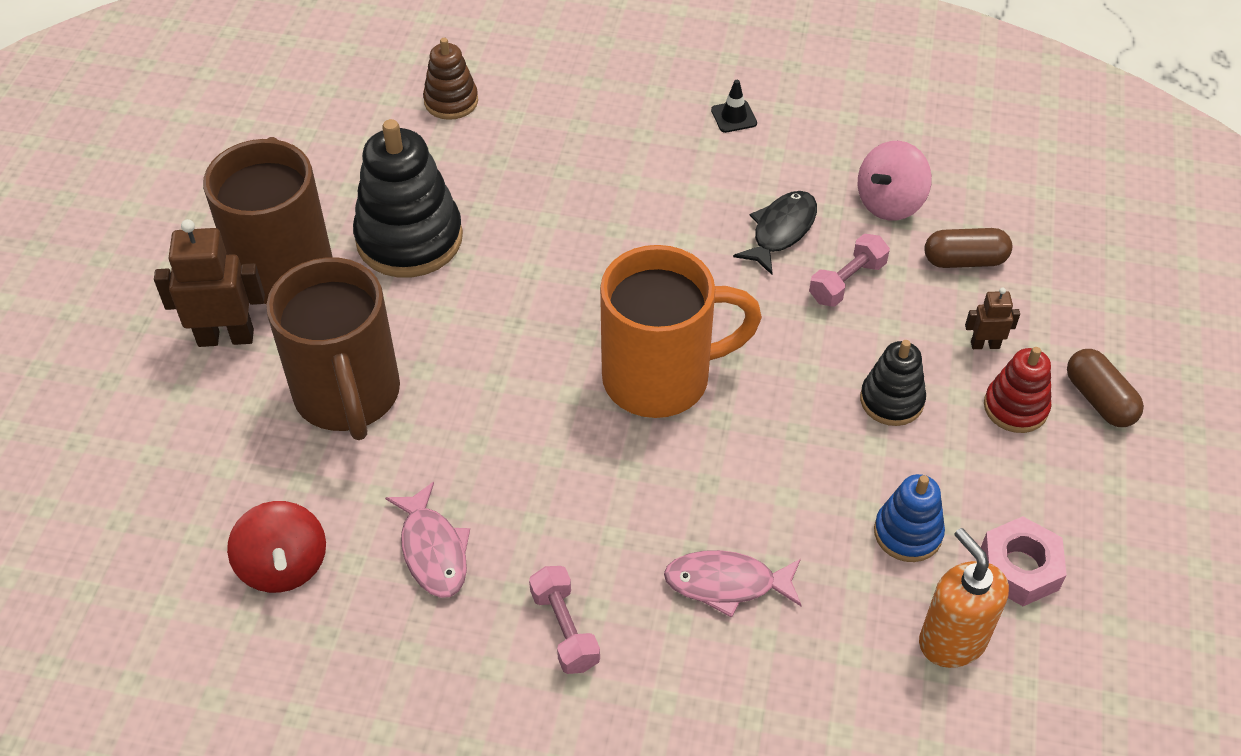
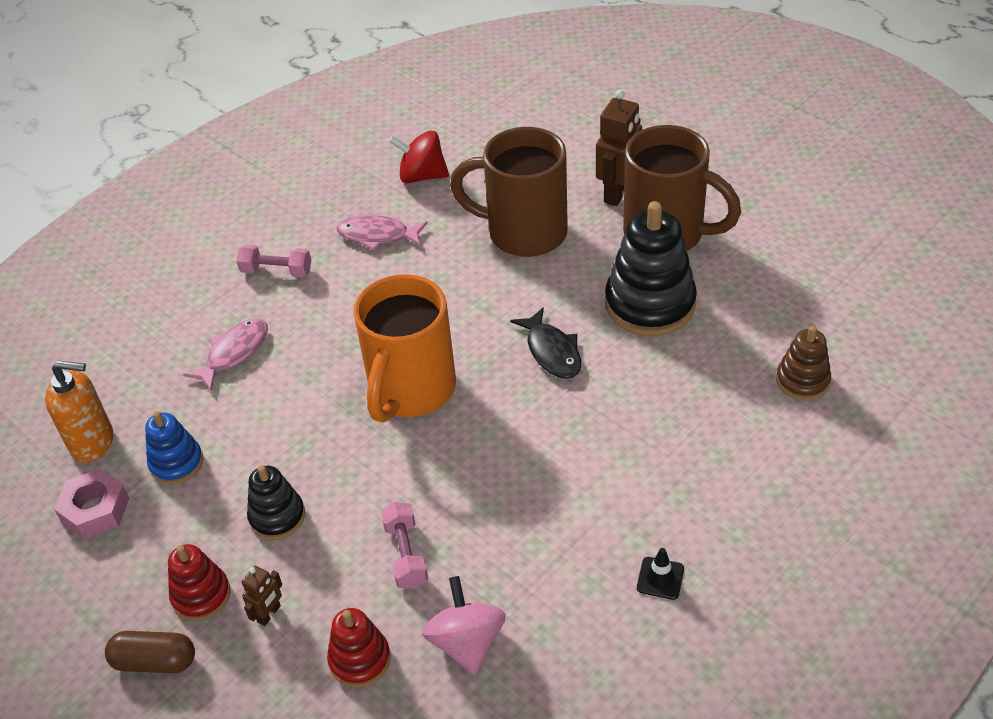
camera: 125 degrees right, 5 degrees down
black fish [733,191,817,275] -> black fish moved to [510,307,581,379]
brown capsule [925,228,1012,268] -> red stacking toy [327,608,391,687]

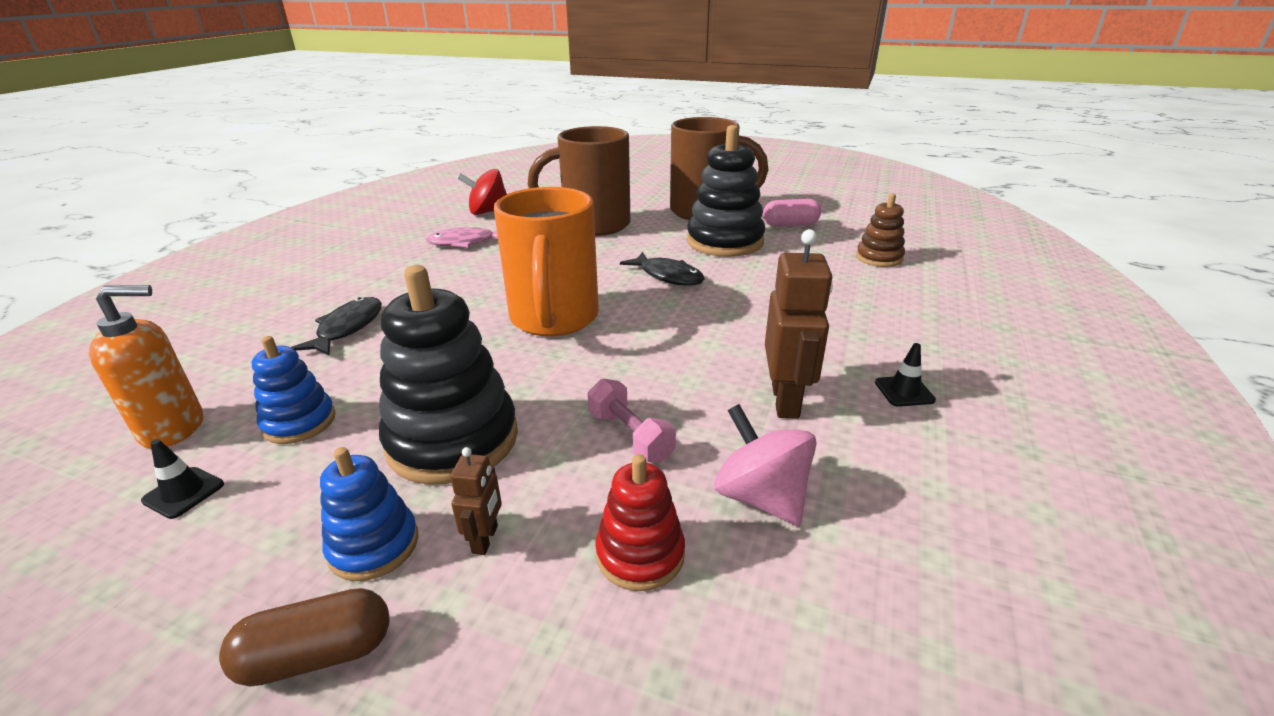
camera: 25 degrees left, 15 degrees down
pink nut [54,469,129,539] -> black traffic cone [141,439,224,519]
red stacking toy [168,544,231,621] -> blue stacking toy [320,447,418,581]
pink fish [183,319,268,391] -> black fish [291,297,382,356]
pink dumbbell [237,244,311,277] -> none
black stacking toy [247,465,305,540] -> black stacking toy [379,265,518,484], size x1.82
brown robot [596,90,642,206] -> brown robot moved to [765,229,833,419]
none -> pink capsule [763,199,821,226]

